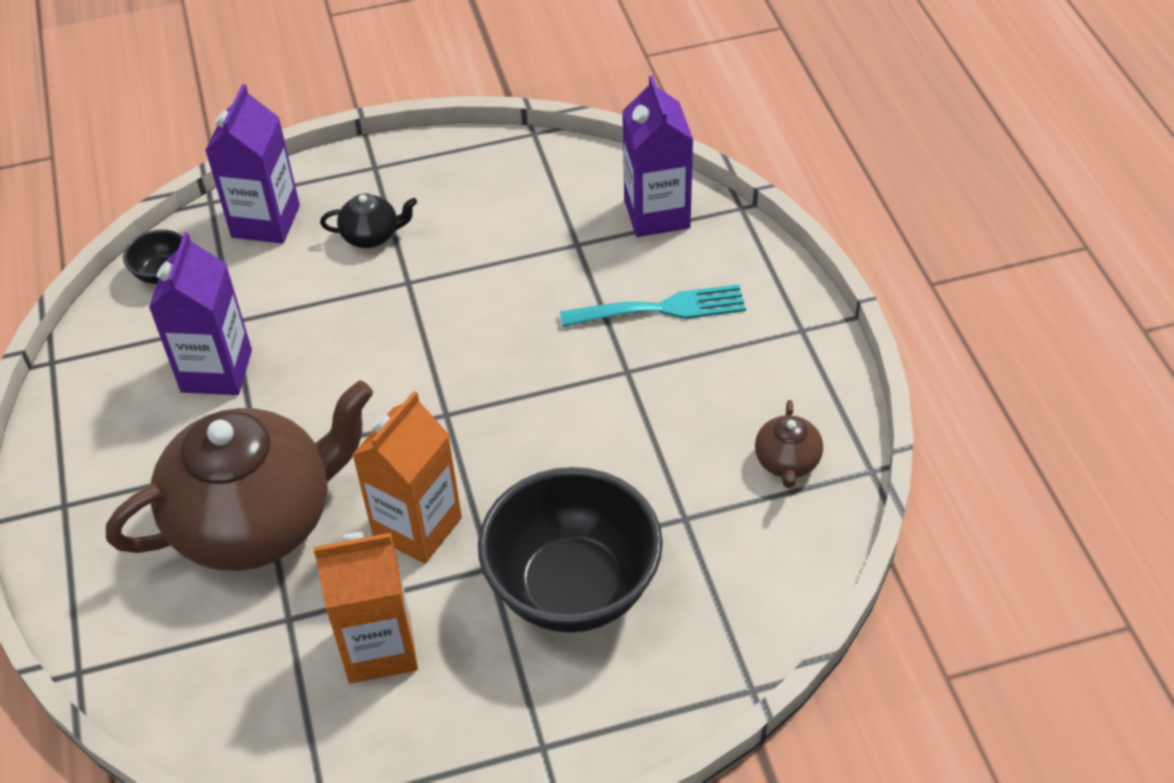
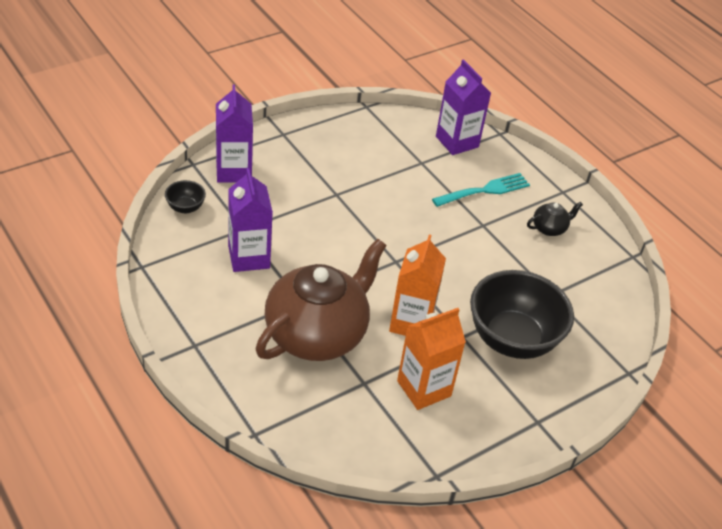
camera: 25 degrees left, 5 degrees down
black teapot [320,193,417,248] -> black teapot moved to [527,202,583,236]
brown teapot [755,400,823,488] -> none

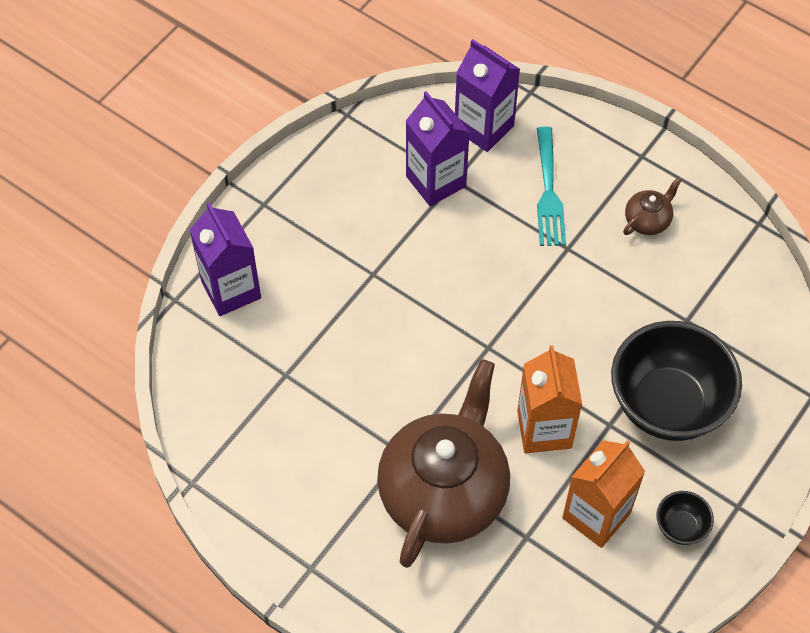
camera: 15 degrees left, 15 degrees up
black bowl [165,180,206,213] -> black bowl moved to [656,491,714,545]
purple carton [228,168,273,272] -> purple carton moved to [406,91,470,206]
turquoise fork [432,173,530,207] -> turquoise fork turned 135 degrees clockwise [537,127,566,246]
black teapot [527,202,583,236] -> brown teapot [623,178,681,235]

